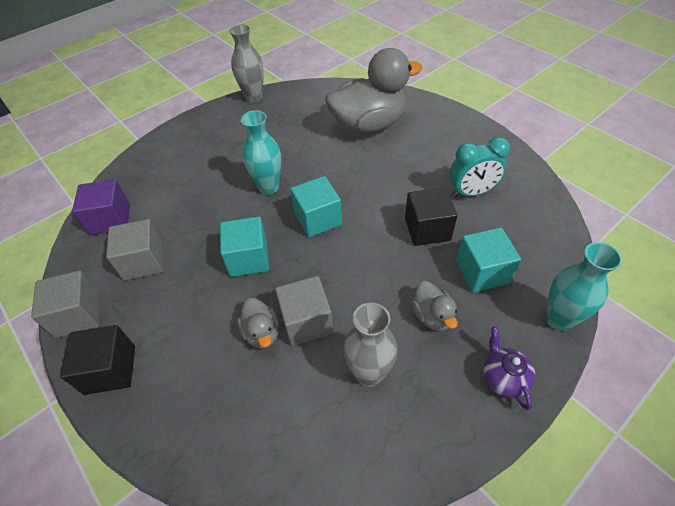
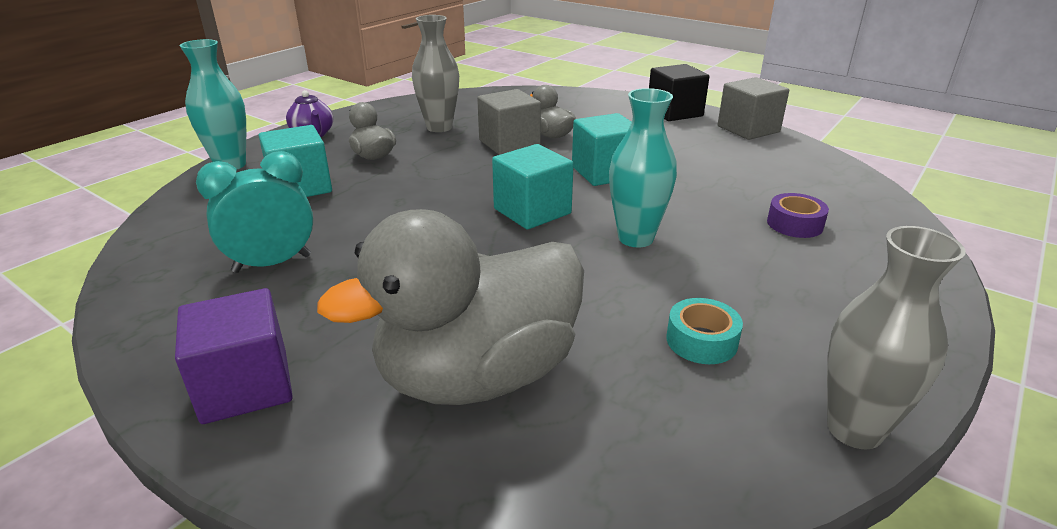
camera: 165 degrees right, 20 degrees down
purple cube [72,179,130,235] -> purple cube moved to [175,288,293,424]
grey cube [106,219,163,281] -> none
black cube [405,187,457,246] -> none
none -> turquoise tape [666,298,743,364]
none -> purple tape [767,193,829,238]

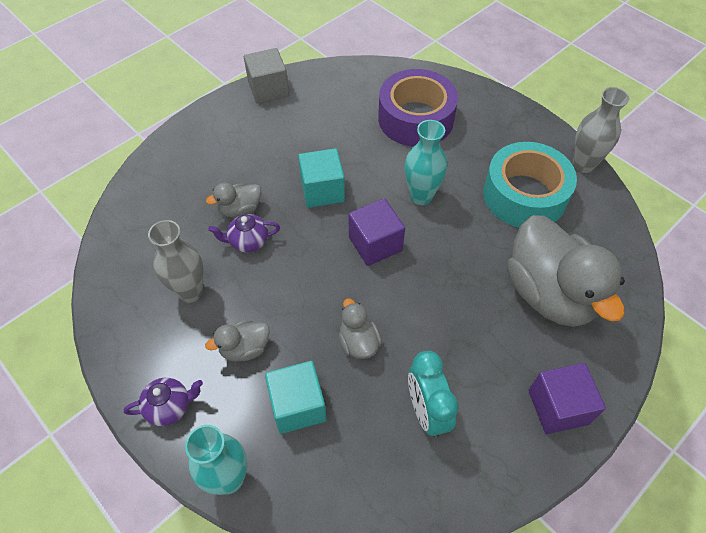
camera: 80 degrees left, 25 degrees up
grey cube [477,89,541,155] -> purple teapot [208,214,280,253]
turquoise cube [492,144,574,229] -> purple cube [349,199,405,266]
black cube [649,64,710,121] -> none
turquoise tape [666,298,743,364] -> turquoise tape [483,142,577,228], size x2.36
purple tape [767,193,829,238] -> purple tape [378,69,458,147], size x2.36
none -> grey duck [339,299,382,359]

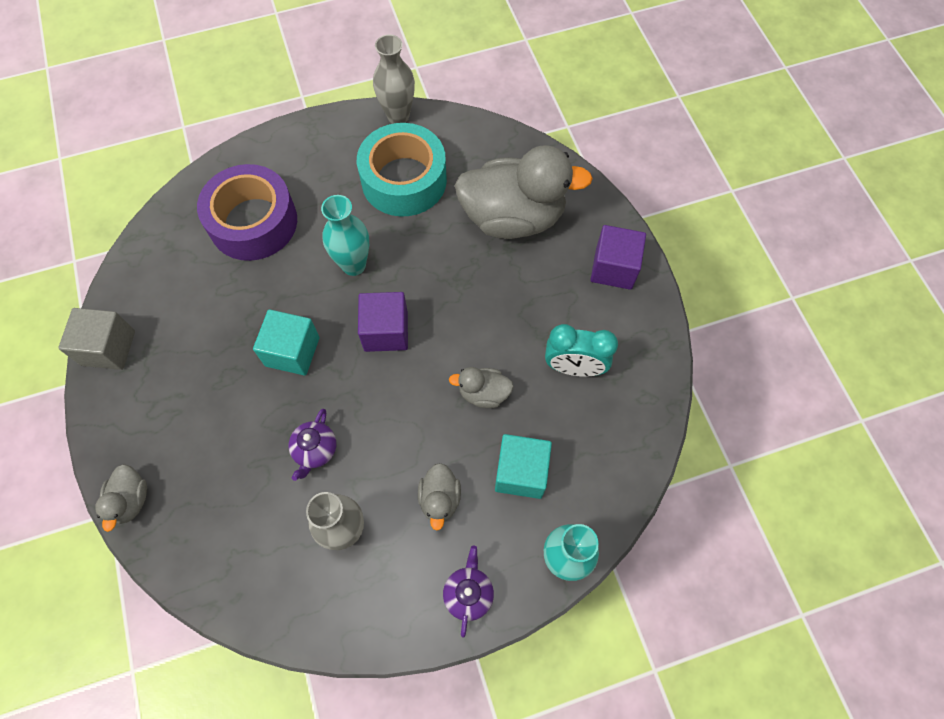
camera: 65 degrees left, 10 degrees up
grey duck [206,183,261,218] -> grey duck moved to [95,464,147,532]

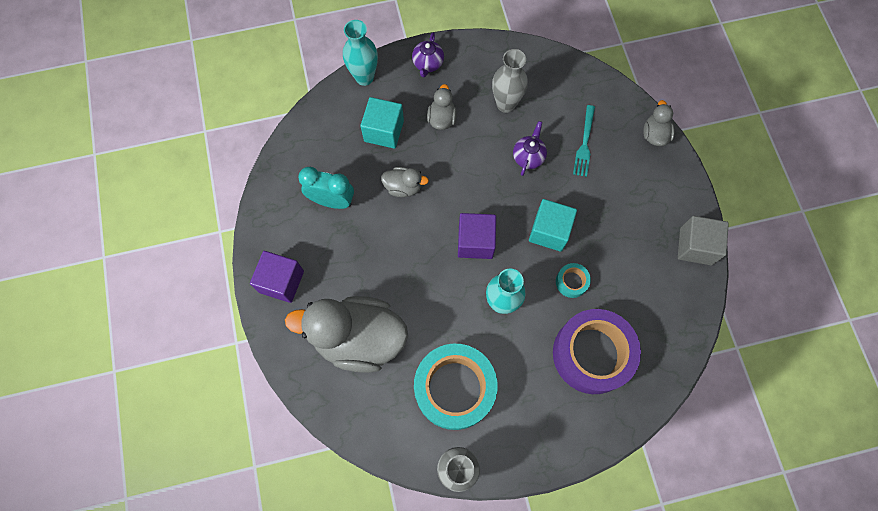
camera: 175 degrees left, 5 degrees up
none -> turquoise tape [556,263,591,298]
none -> turquoise fork [573,105,595,177]

